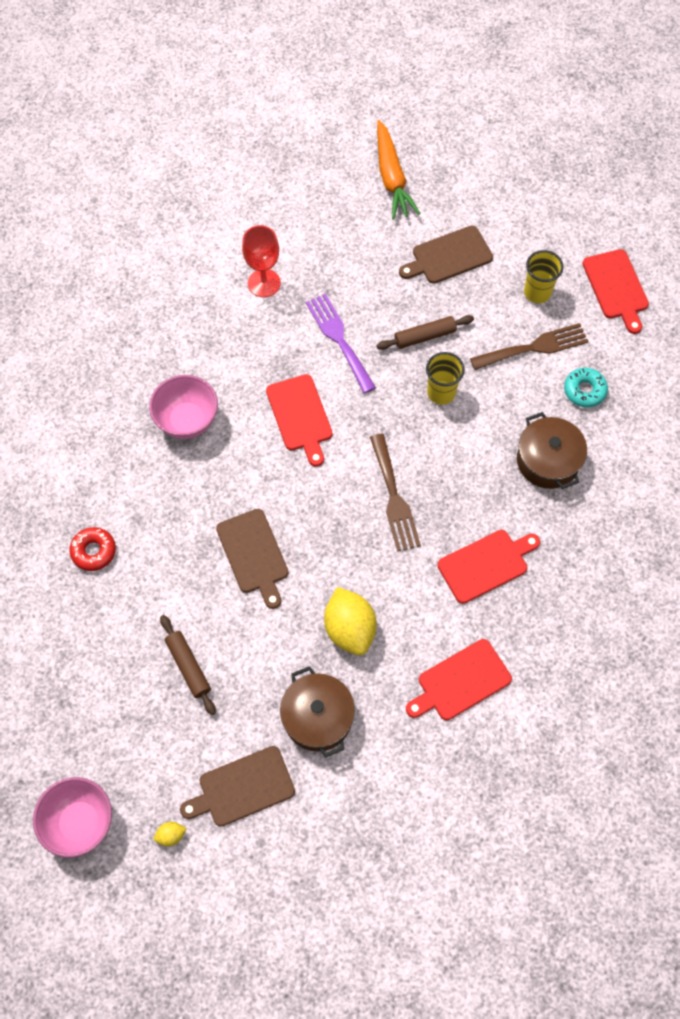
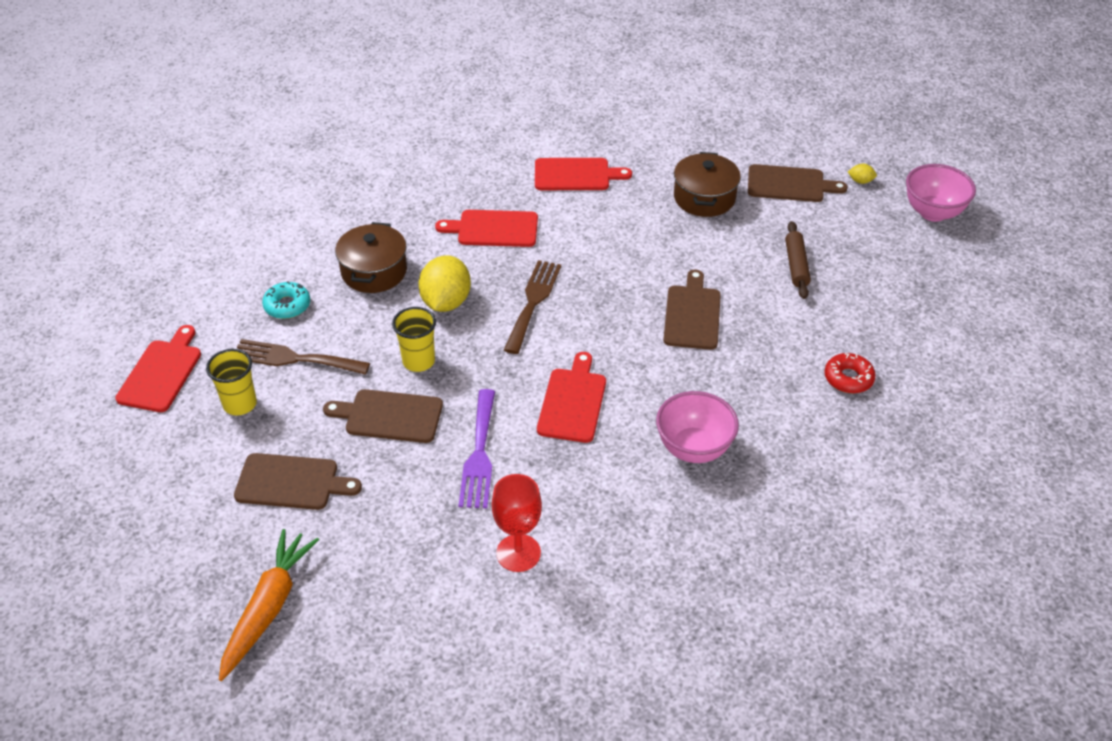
camera: 150 degrees left, 20 degrees down
yellow lemon [324,587,376,655] -> yellow lemon moved to [418,255,471,312]
brown rolling pin [377,315,474,350] -> brown cutting board [323,389,443,443]

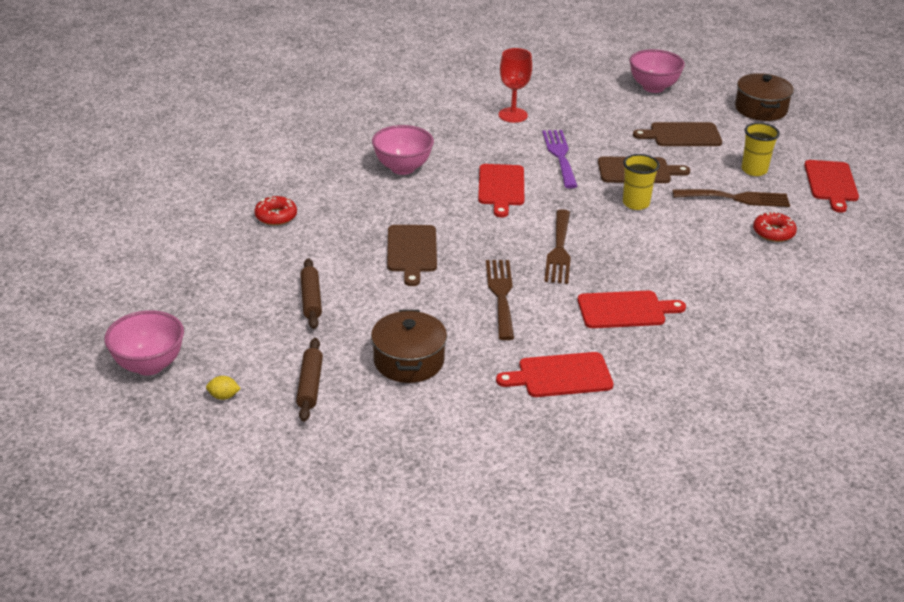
camera: 170 degrees right, 10 degrees down
orange carrot [219,529,319,681] -> pink bowl [629,49,685,93]
turquoise donut [262,281,310,319] -> red donut [753,212,797,242]
brown pot [335,222,407,293] -> brown pot moved to [735,73,794,121]
yellow lemon [418,255,471,312] -> none
brown cutting board [748,164,848,202] -> brown rolling pin [296,338,323,422]
none -> brown fork [486,260,514,340]

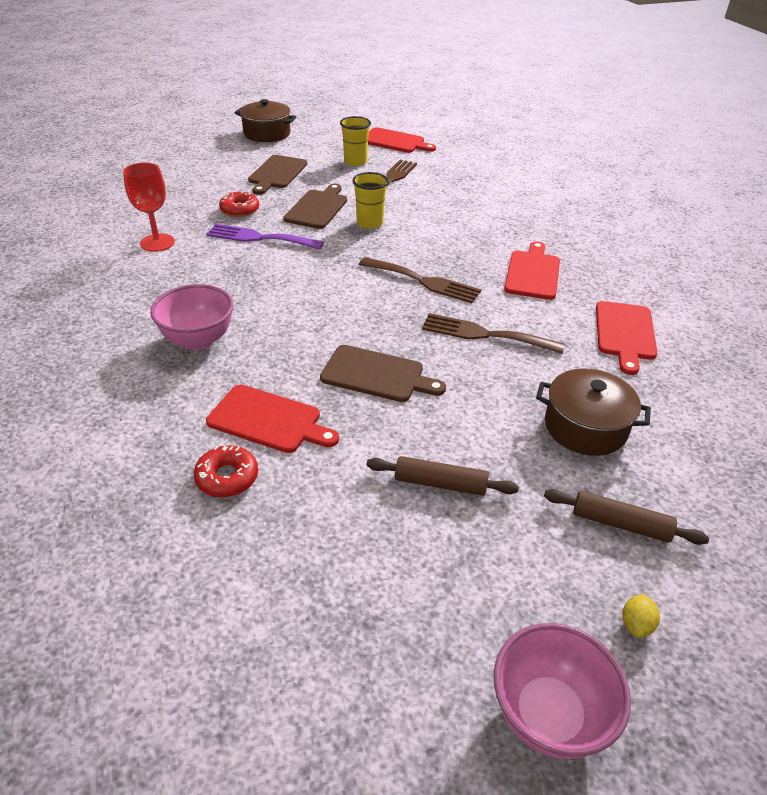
camera: 70 degrees left, 5 degrees up
red cutting board [478,164,524,217] -> red cutting board moved to [206,385,339,453]
pink bowl [629,49,685,93] -> none
red donut [753,212,797,242] -> red donut moved to [219,191,259,217]

